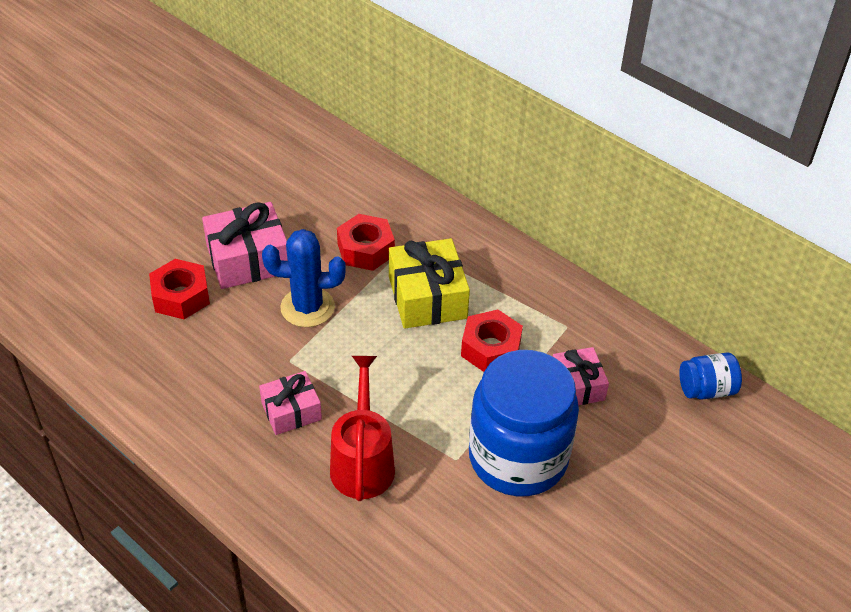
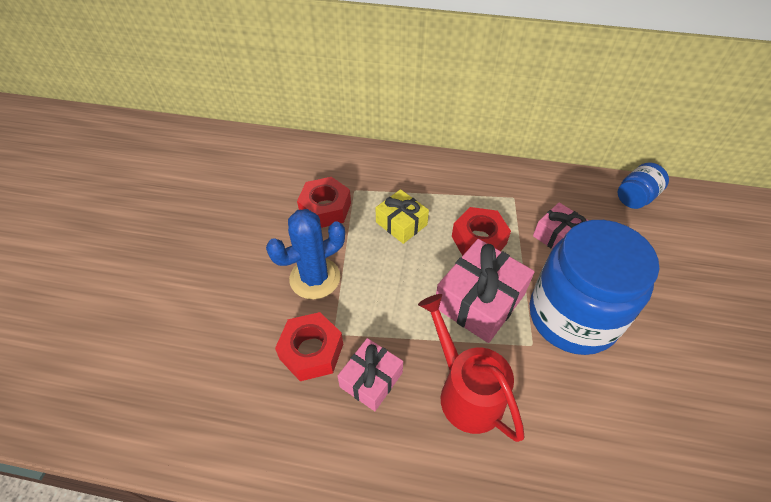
camera: 30 degrees left, 5 degrees up
red nut [149,259,210,319] -> red nut moved to [275,312,343,381]
pink gift [202,202,288,289] -> pink gift moved to [436,239,535,343]
yellow gift [389,238,470,329] -> yellow gift [376,189,429,244], size x0.62

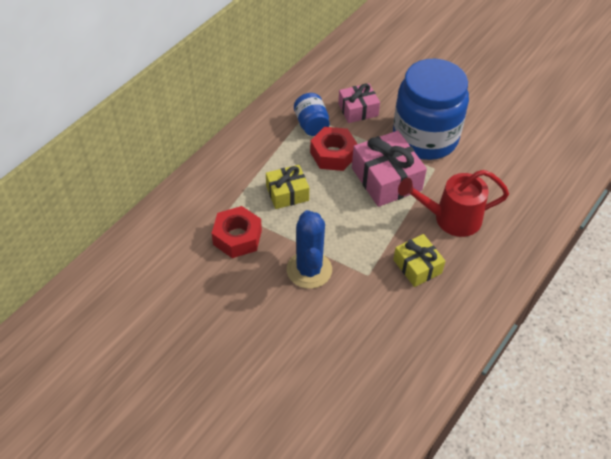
camera: 65 degrees left, 0 degrees up
red nut [275,312,343,381] -> none
pink gift [338,338,403,411] -> yellow gift [393,234,445,287]
blue jar [617,162,669,209] -> blue jar moved to [294,93,330,136]

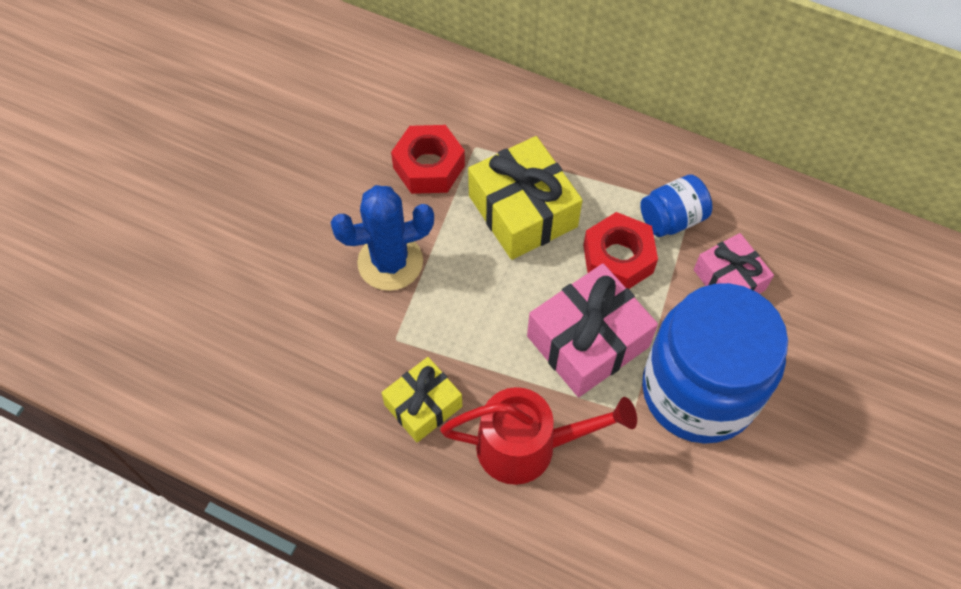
camera: 80 degrees right, 10 degrees up
yellow gift [266,165,309,209] -> yellow gift [468,136,583,260], size x1.62
red watering can [398,170,509,237] -> red watering can turned 105 degrees clockwise [440,387,637,485]

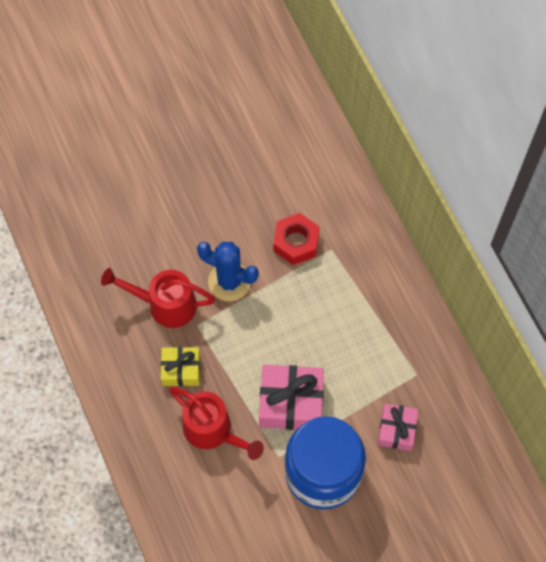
camera: 40 degrees right, 5 degrees up
yellow gift [468,136,583,260] -> none
red nut [583,212,658,289] -> none
blue jar [640,175,713,237] -> none
none -> red watering can [101,268,215,328]

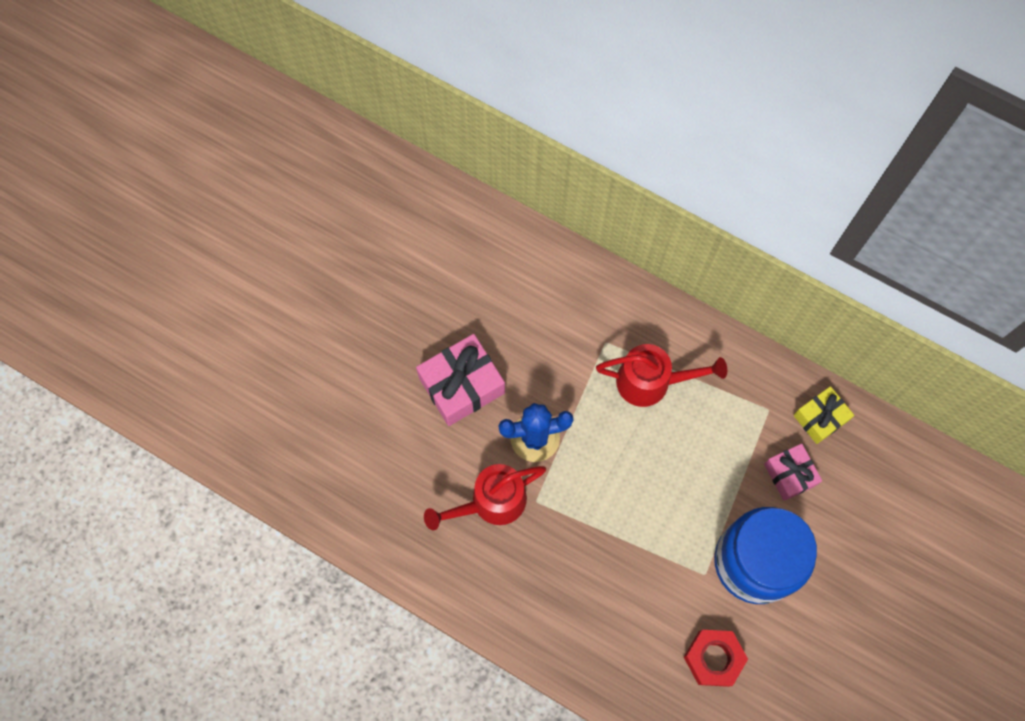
camera: 35 degrees left, 5 degrees up
yellow gift [161,347,200,386] -> yellow gift moved to [793,386,854,444]
red watering can [169,387,264,460] -> red watering can moved to [596,344,727,407]
pink gift [259,365,324,430] -> pink gift moved to [416,334,505,426]
red nut [273,213,319,265] -> red nut moved to [684,630,748,687]

